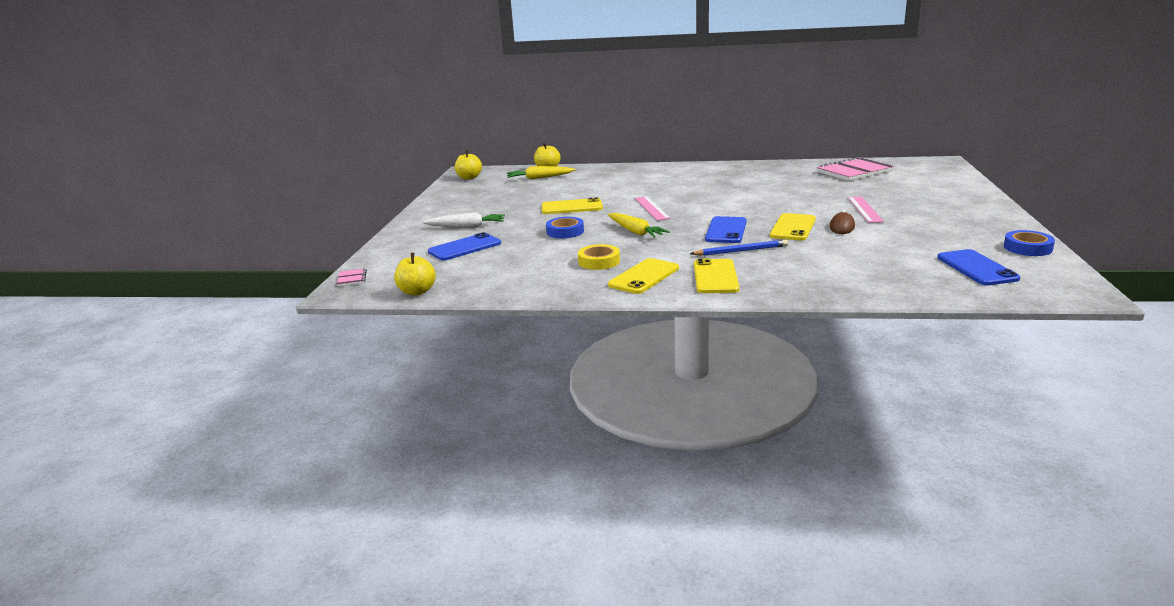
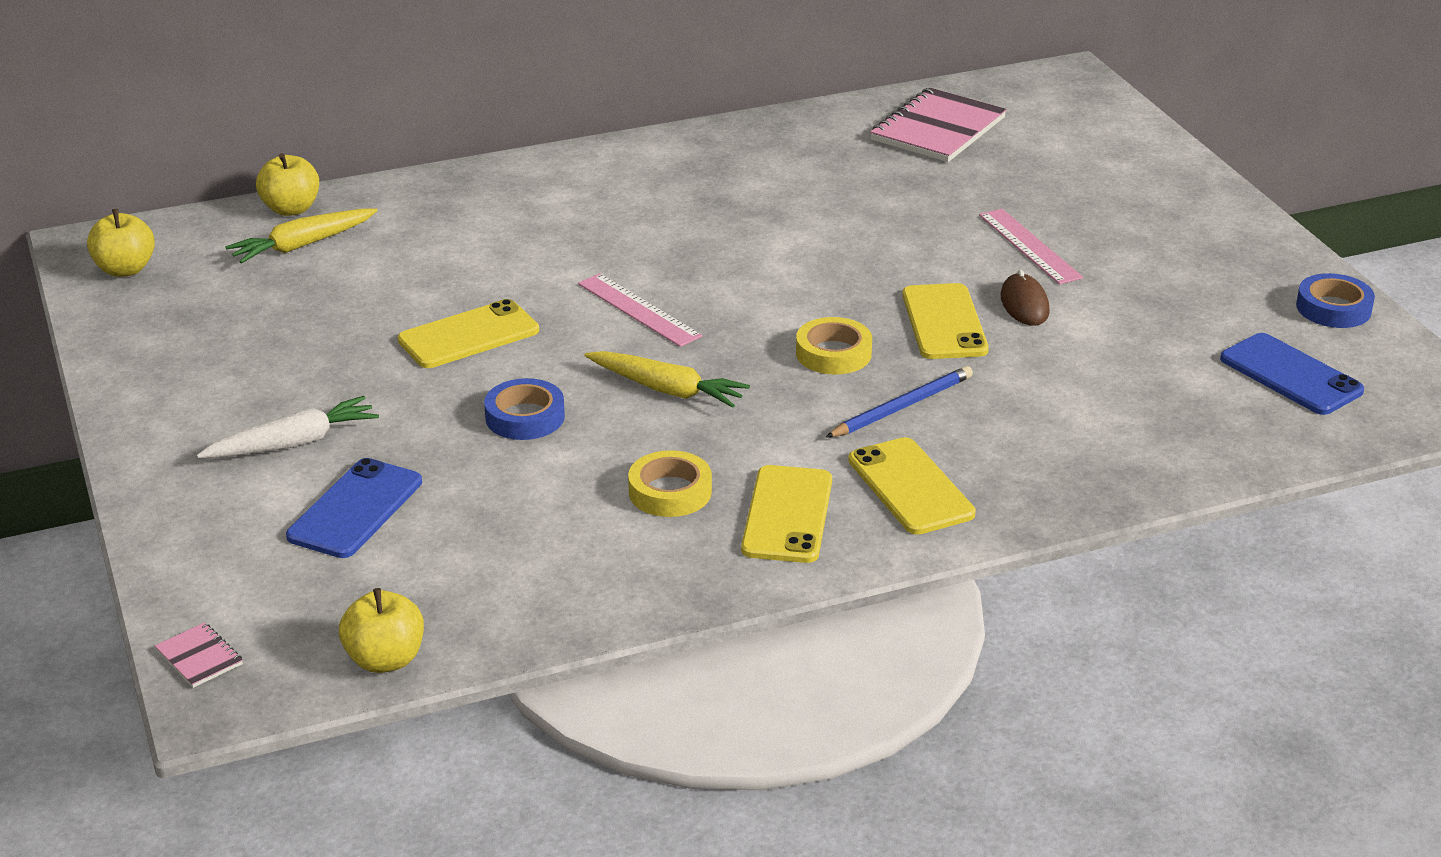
camera: 30 degrees left, 10 degrees up
blue phone [705,216,747,243] -> yellow tape [796,317,872,374]

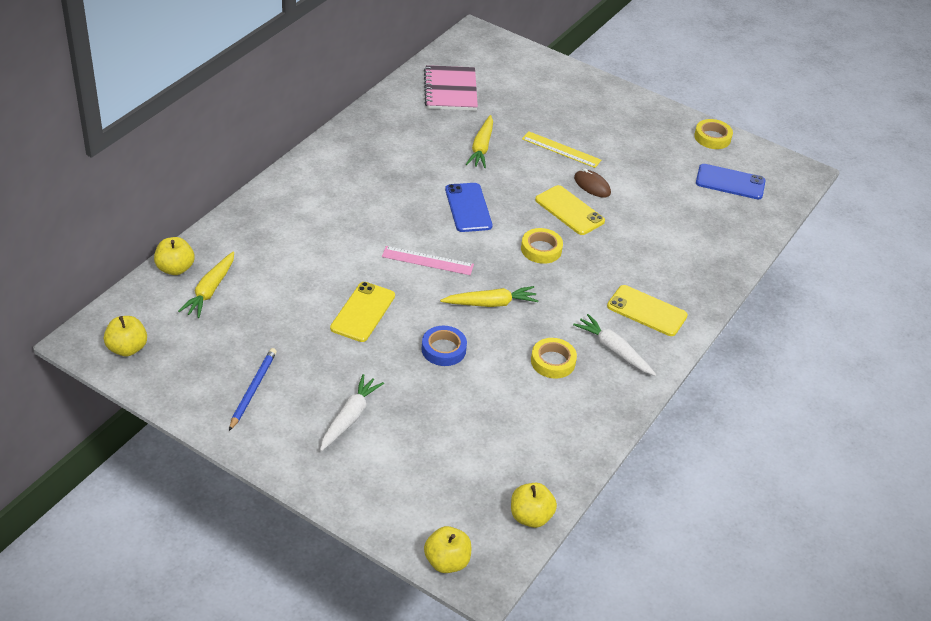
camera: 40 degrees left, 10 degrees up
pink notebook [155,622,243,688] -> yellow apple [424,526,471,573]
blue phone [286,458,422,558] -> blue phone moved to [445,183,492,232]
yellow phone [741,465,832,563] -> white carrot [573,314,656,376]
blue pencil [825,366,973,438] -> blue pencil moved to [229,348,277,431]
pink ruler [979,209,1083,285] -> yellow ruler [522,131,601,168]
blue tape [1296,273,1375,328] -> yellow tape [694,119,733,149]
none -> yellow carrot [466,115,493,168]

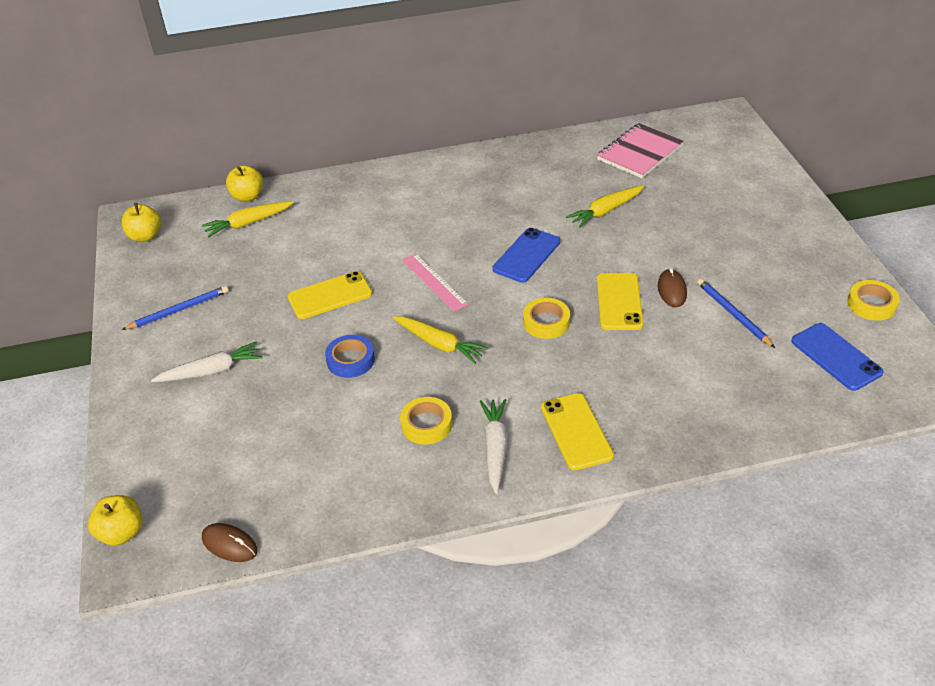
camera: 50 degrees right, 0 degrees up
yellow apple [511,483,557,528] -> brown mouse [202,523,257,562]
yellow ruler [522,131,601,168] -> none
none -> blue pencil [697,279,775,348]

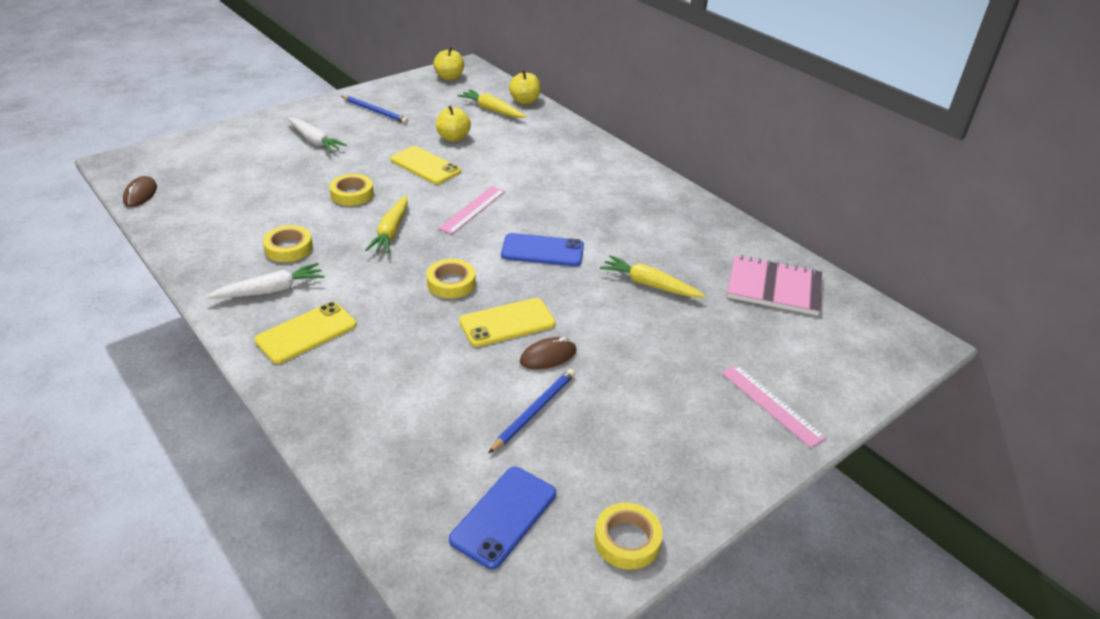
camera: 60 degrees right, 5 degrees down
yellow apple [88,495,142,546] -> yellow apple moved to [436,105,471,142]
blue tape [325,335,375,378] -> yellow tape [329,174,374,206]
none -> pink ruler [721,364,826,448]

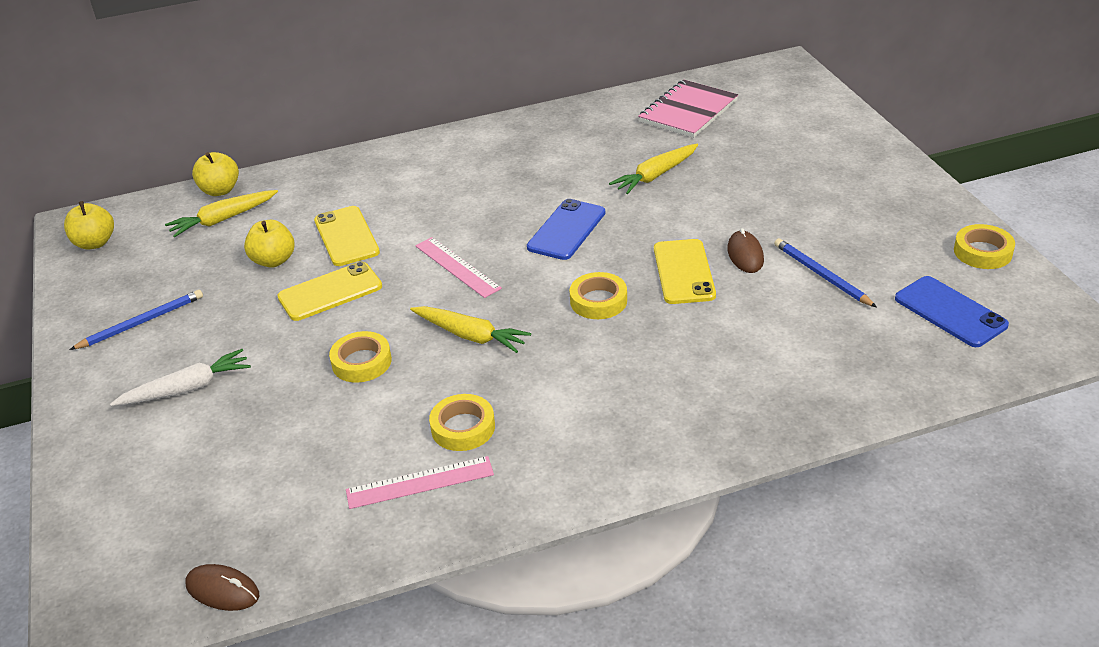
camera: 65 degrees left, 0 degrees up
white carrot [206,263,325,298] -> none
yellow phone [254,302,357,364] -> yellow phone moved to [314,206,380,266]
pink ruler [721,364,826,448] -> pink ruler moved to [346,456,494,509]

